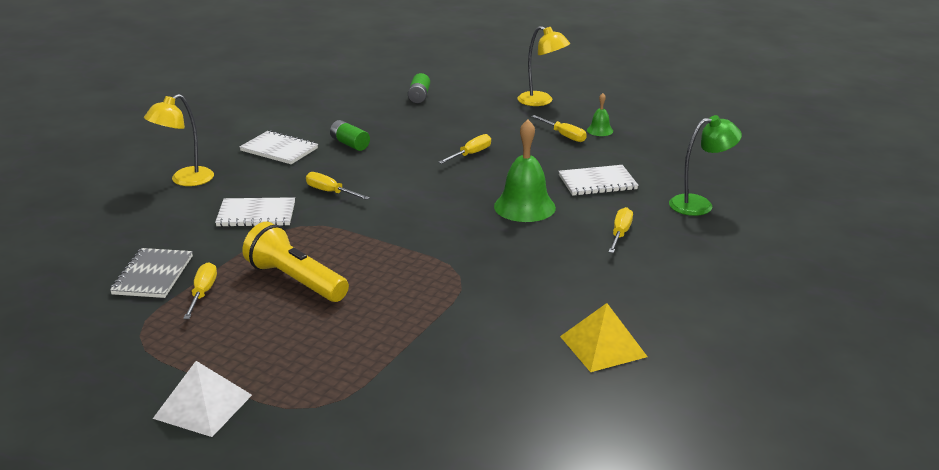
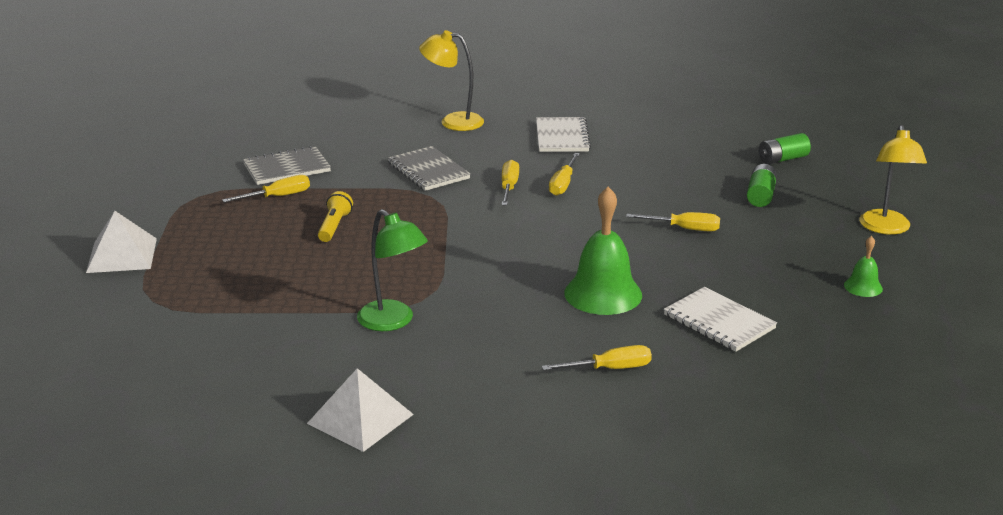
camera: 60 degrees right, 0 degrees up
white notebook [215,197,295,227] -> grey notebook [388,146,470,191]
yellow flashlight [242,222,349,302] -> yellow flashlight [318,191,353,242], size x0.54
green battery [330,120,370,151] -> green battery moved to [747,164,777,207]
yellow screwdriver [531,115,587,142] -> yellow screwdriver moved to [549,153,580,196]
yellow pyramid [560,303,648,372] -> white pyramid [307,368,414,452]
green lamp [669,115,742,216] -> green lamp moved to [357,209,428,331]

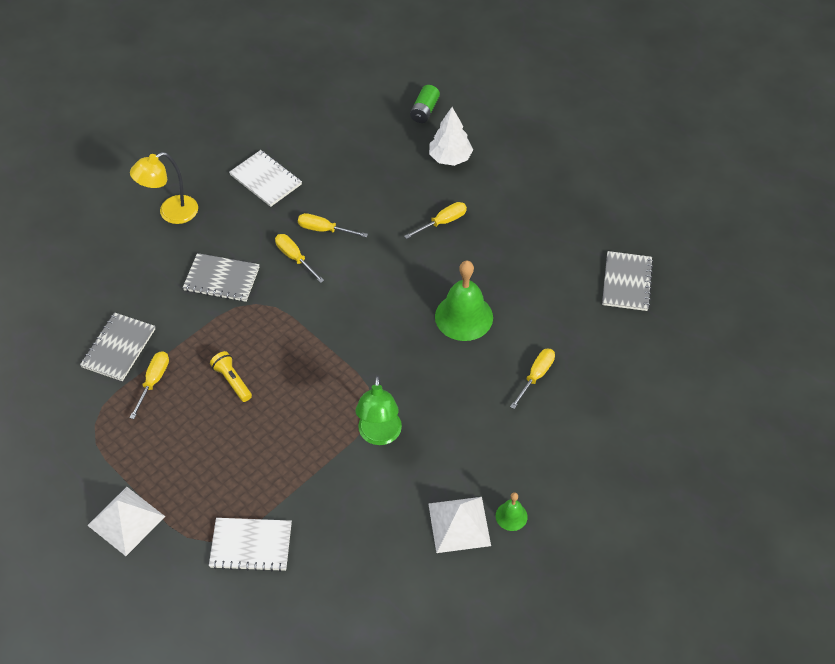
camera: 45 degrees left, 25 degrees up
green lamp [357,209,428,331] -> green lamp turned 90 degrees clockwise [355,376,402,445]
yellow screwdriver [549,153,580,196] -> yellow screwdriver turned 135 degrees clockwise [298,213,368,238]
white notebook [664,287,777,352] -> white notebook moved to [209,518,292,572]
green battery [747,164,777,207] -> white tree [429,107,473,166]
green bell [844,236,883,297] -> green bell moved to [496,492,528,531]
yellow lamp [859,125,927,235] -> none
none -> grey notebook [602,251,653,311]

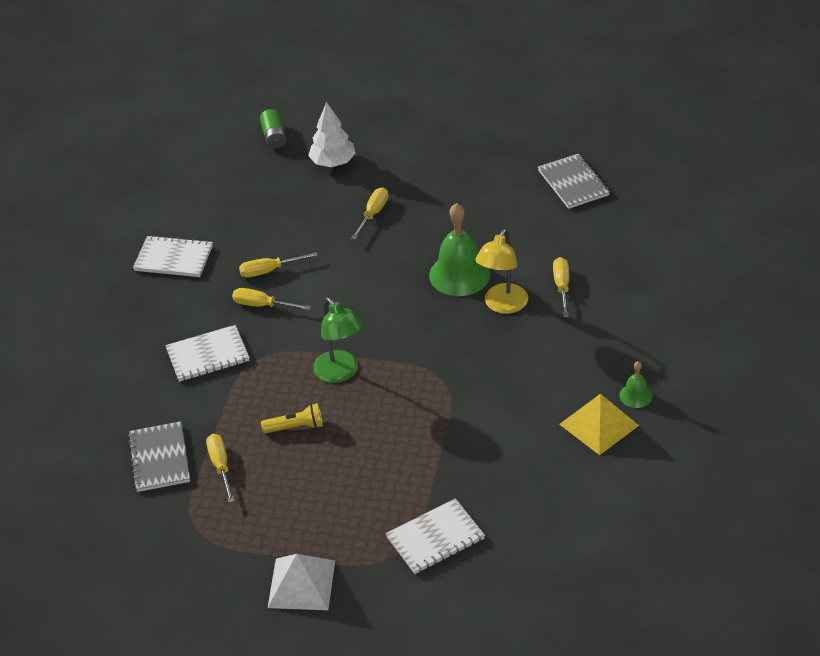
camera: 30 degrees left, 10 degrees down
yellow lamp [130,152,198,224] -> yellow lamp moved to [475,229,528,314]
grey notebook [183,253,260,302] -> white notebook [165,325,250,382]
yellow flashlight [210,351,252,402] -> yellow flashlight turned 150 degrees clockwise [261,403,323,433]
green lamp [355,376,402,445] -> green lamp moved to [313,298,363,383]
white pyramid [428,497,491,553] -> yellow pyramid [559,394,639,455]

